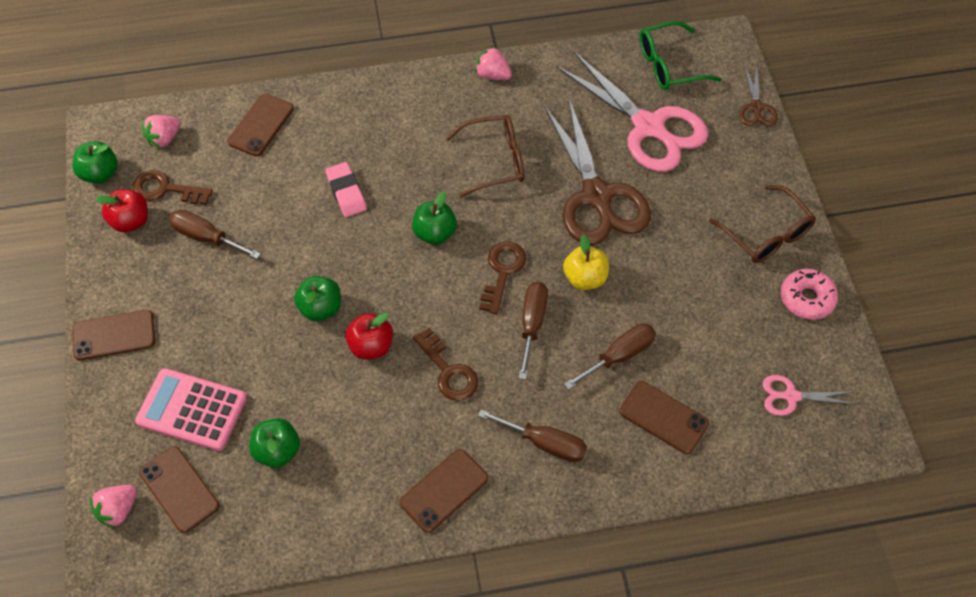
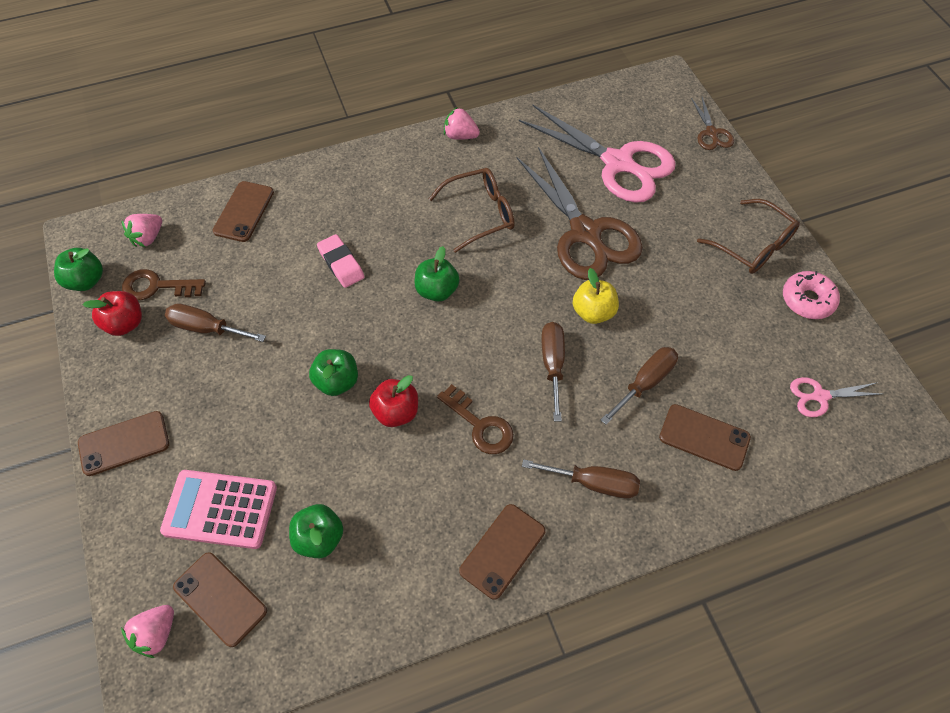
camera: 10 degrees left, 0 degrees up
brown key [479,242,526,314] -> none
green glasses [639,21,722,90] -> none

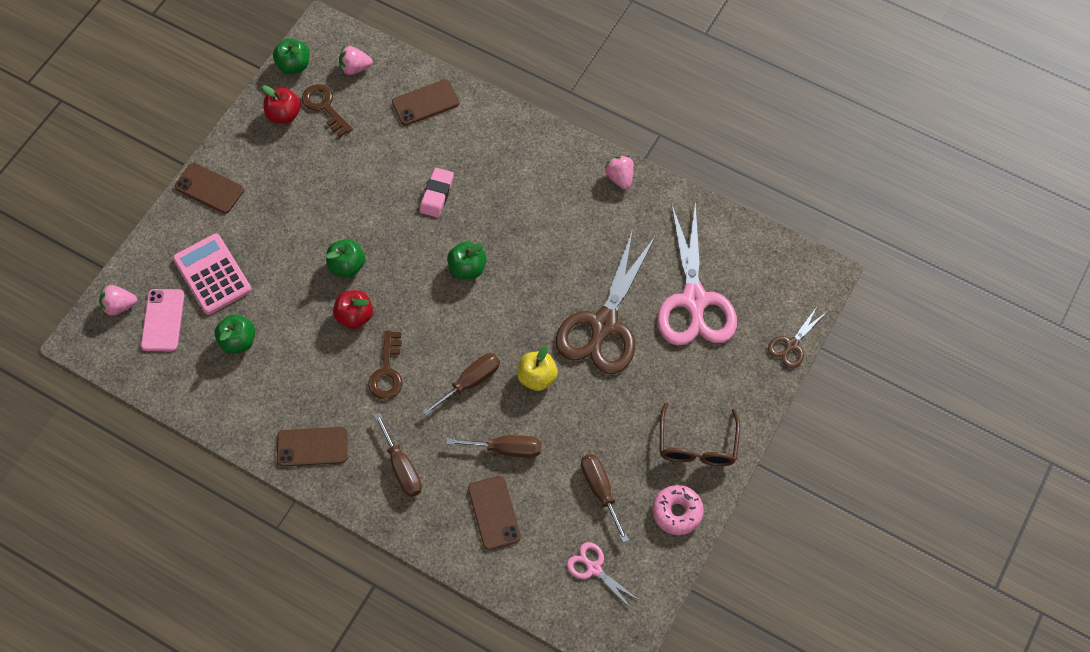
camera: 50 degrees right, 5 degrees up
brown screwdriver [165,303,266,342] -> brown screwdriver moved to [581,454,629,543]
brown phone [173,552,267,647] -> pink phone [141,289,184,351]
brown glasses [429,168,515,253] -> none

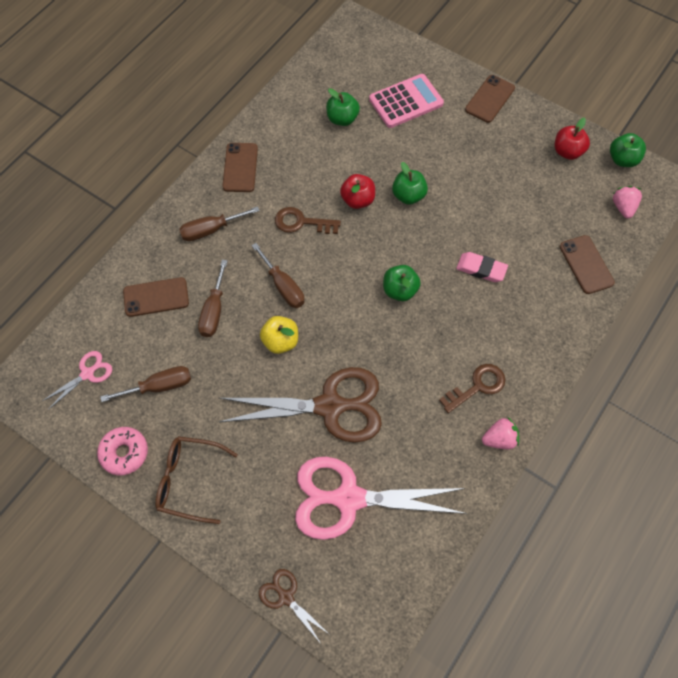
camera: 95 degrees right, 0 degrees up
pink strawberry [99,285,137,316] -> none
pink phone [141,289,184,351] -> none
brown key [302,84,353,137] -> brown key moved to [439,364,505,413]
brown scissors [556,229,655,374] -> brown scissors turned 150 degrees clockwise [219,367,382,443]

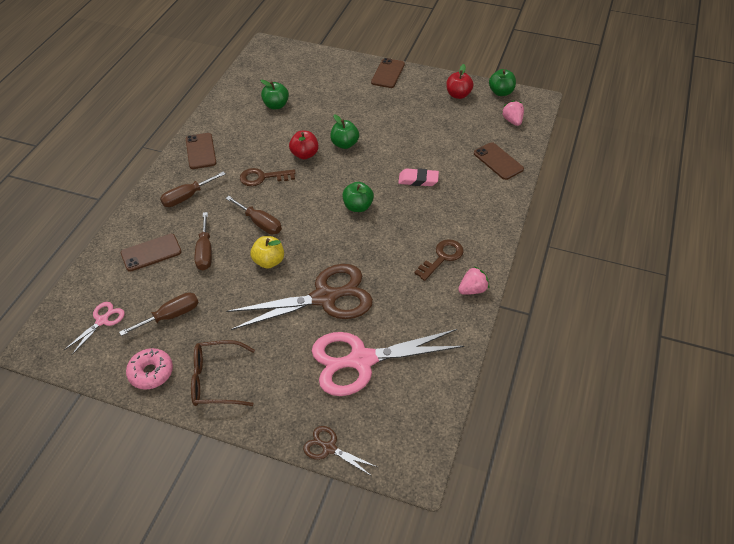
camera: 15 degrees left, 15 degrees down
pink calculator [369,74,444,128] -> none

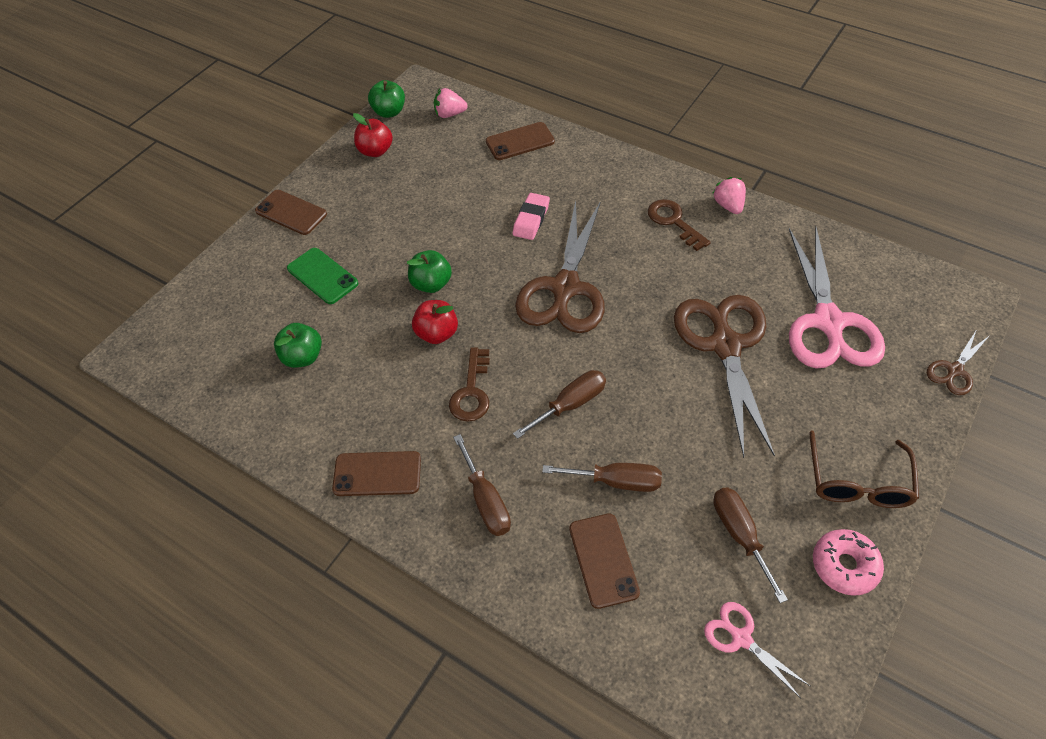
camera: 75 degrees left, 5 degrees up
yellow apple [250,236,284,269] -> none
green apple [342,182,374,212] -> brown scissors [515,201,605,333]
none -> green phone [287,248,358,304]

